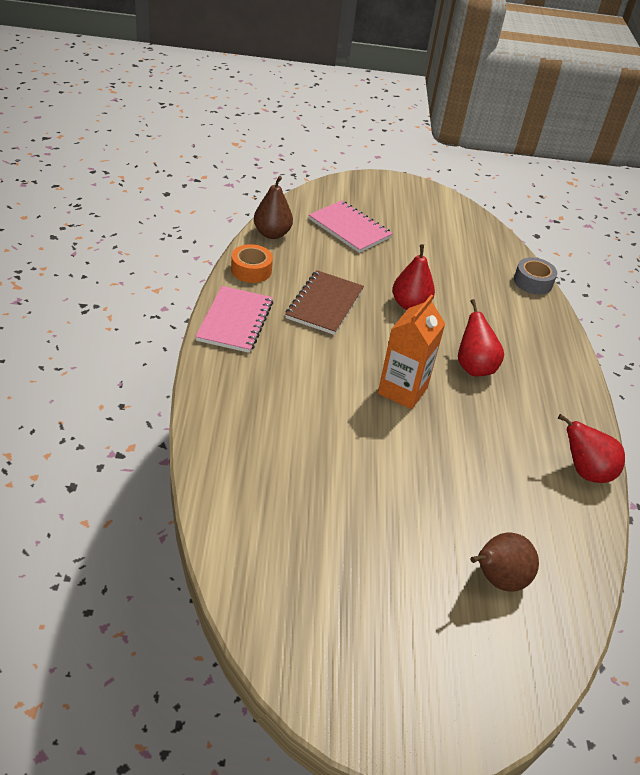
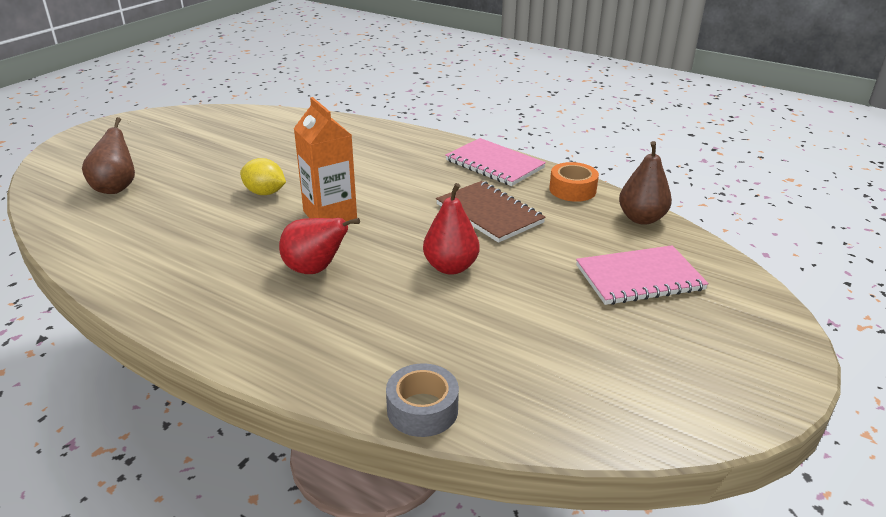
camera: 125 degrees right, 10 degrees down
red pear [558,414,625,483] -> none
none -> yellow lemon [240,158,286,195]

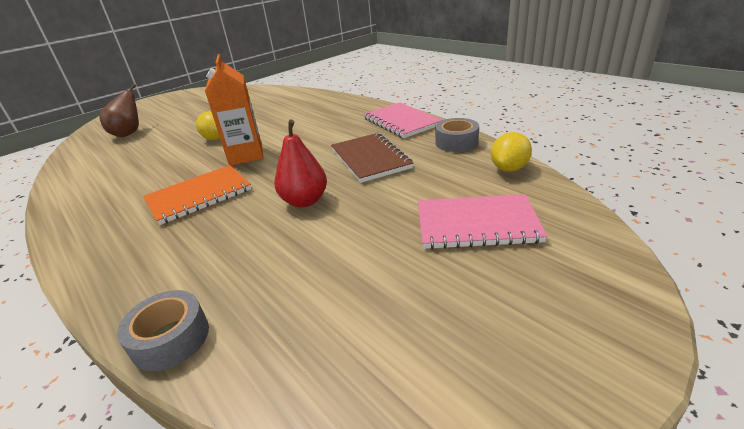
camera: 20 degrees right, 0 degrees up
red pear [279,218,360,274] -> orange notebook [143,165,251,225]
orange tape [549,162,599,202] -> grey tape [435,118,479,152]
brown pear [619,141,672,225] -> yellow lemon [491,132,532,172]

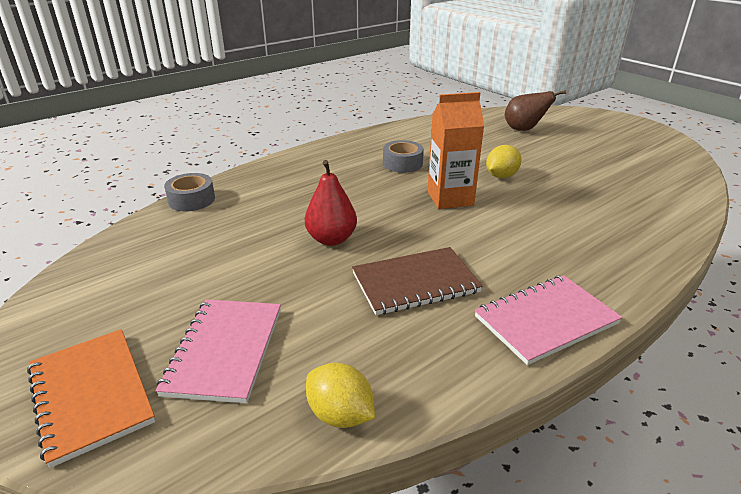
camera: 90 degrees right, 0 degrees up
orange notebook [143,165,251,225] -> orange notebook moved to [27,329,155,468]
grey tape [435,118,479,152] -> grey tape moved to [383,140,424,173]

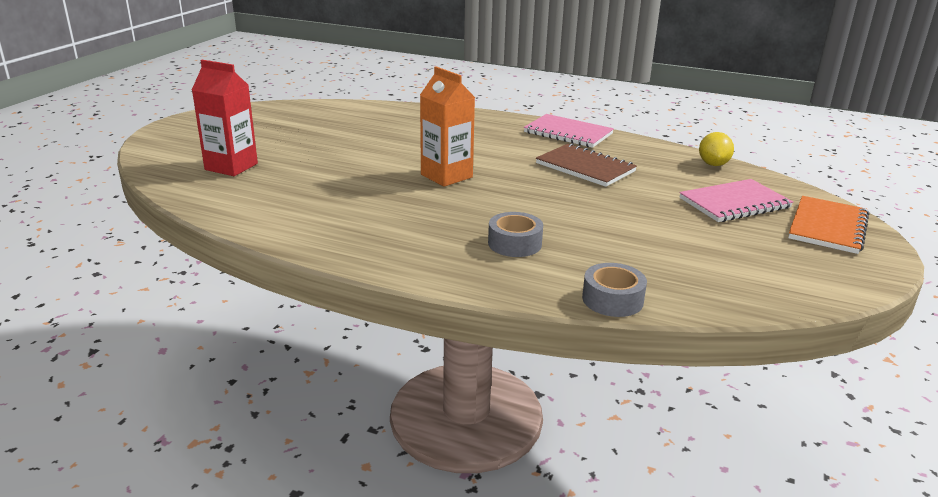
camera: 120 degrees left, 5 degrees down
red pear [305,160,357,246] -> none
grey tape [383,140,424,173] -> grey tape moved to [488,212,543,257]
yellow lemon [486,145,522,178] -> none
brown pear [505,90,566,131] -> red carton [192,60,258,176]

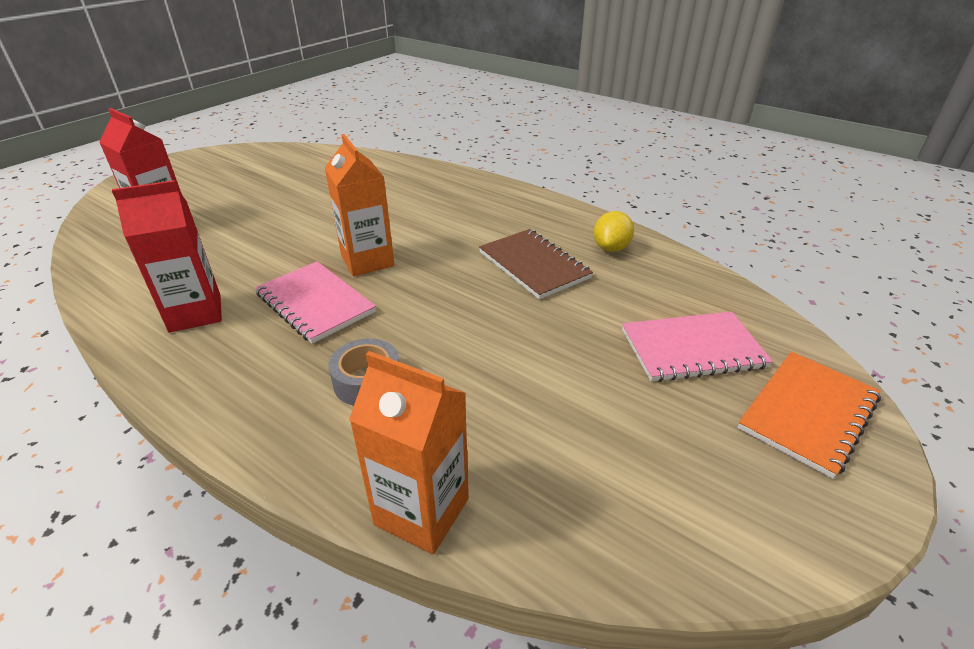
camera: 15 degrees right, 10 degrees up
pink notebook [524,114,614,148] -> pink notebook moved to [255,261,376,344]
grey tape [582,263,647,317] -> orange carton [349,351,469,554]
yellow lemon [699,132,734,166] -> yellow lemon moved to [594,211,634,252]
none -> red carton [112,180,222,333]

